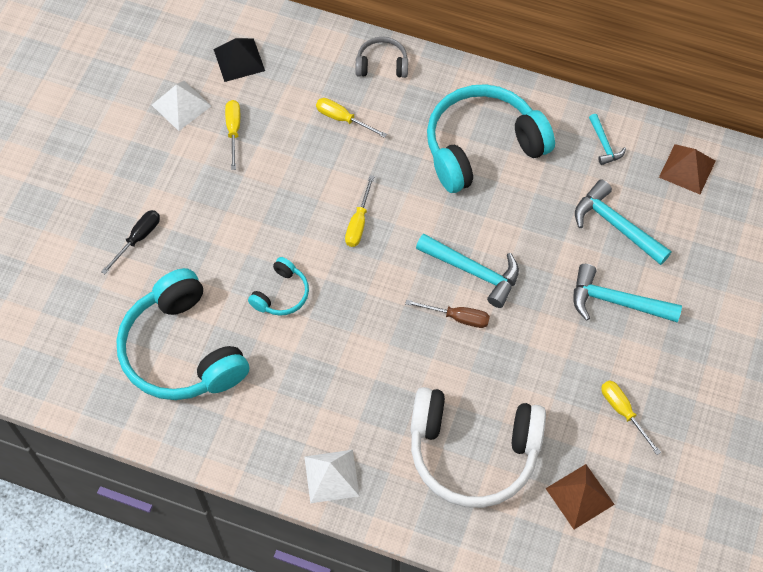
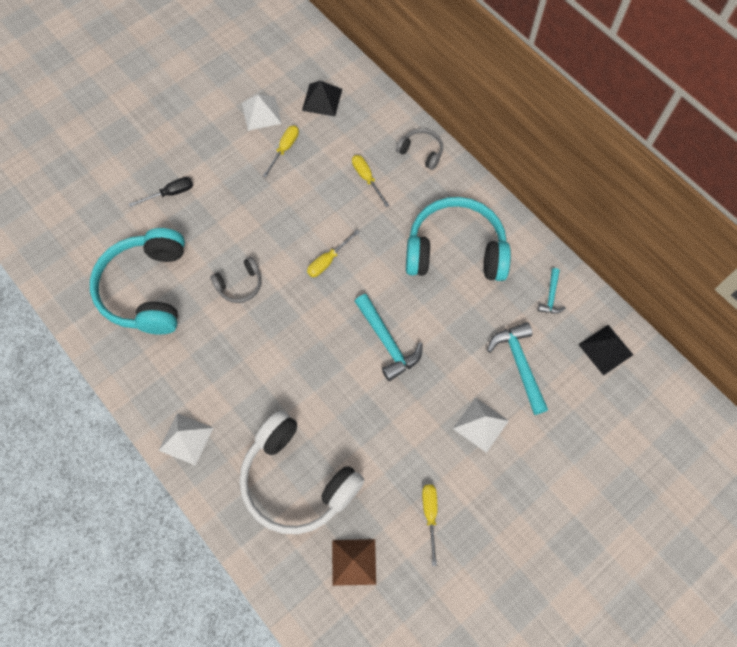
camera: 30 degrees right, 5 degrees up
turquoise headphones [248,257,309,316] -> grey headphones [210,257,261,303]
brown screwdriver [405,300,490,328] -> none
turquoise hammer [573,264,682,322] -> white pyramid [453,397,509,453]
brown pyramid [659,144,716,194] -> black pyramid [578,325,633,375]

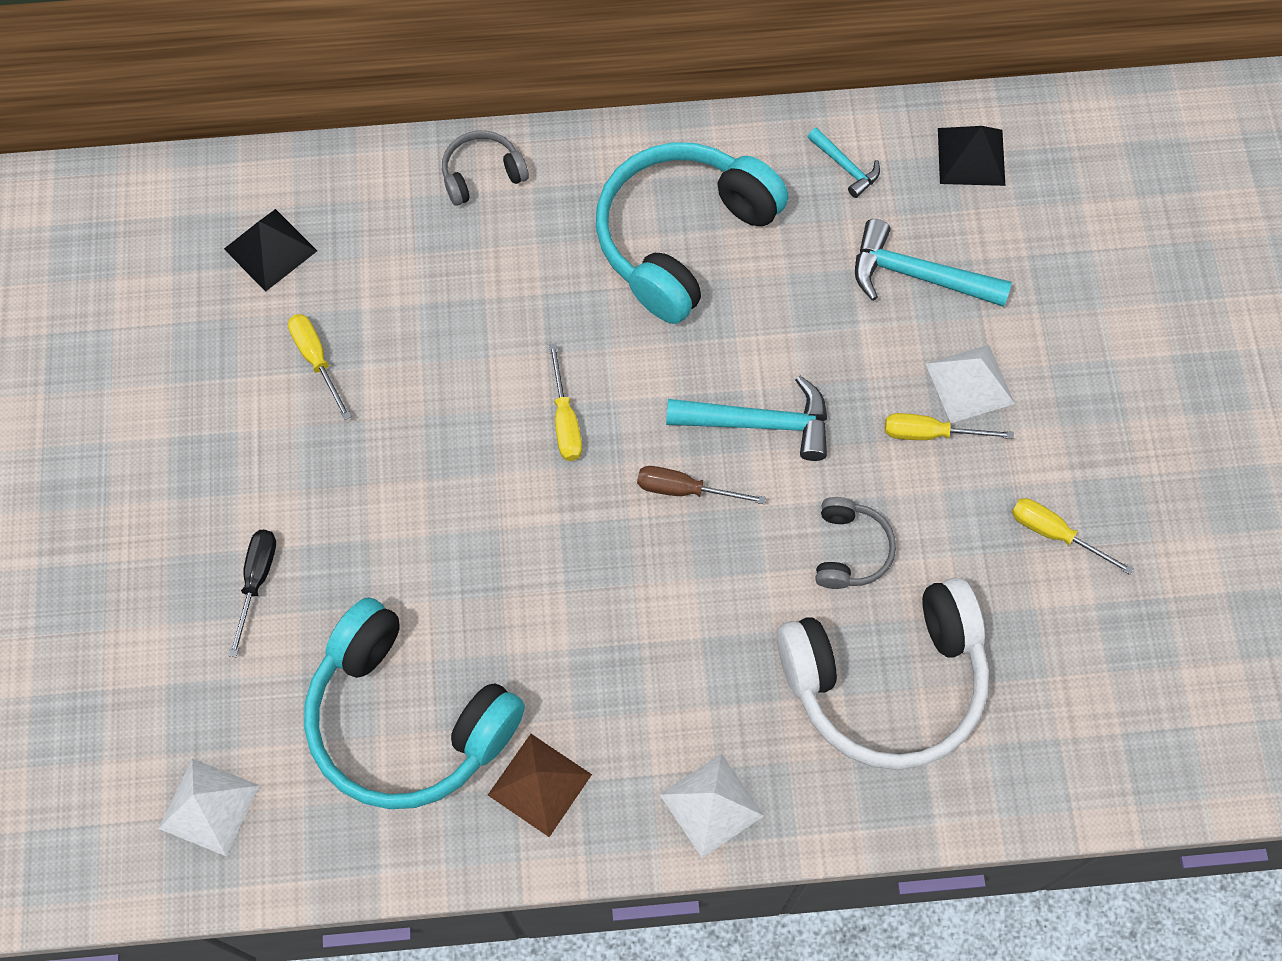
camera: 55 degrees left, 0 degrees up
grey headphones [210,257,261,303] -> grey headphones moved to [815,497,896,589]
white pyramid [242,94,282,131] -> white pyramid moved to [158,759,260,856]
brown pyramid [332,539,376,586] -> brown pyramid moved to [488,734,592,837]
yellow screwdriver [352,155,390,207] -> yellow screwdriver moved to [885,413,1013,440]
none -> brown screwdriver [637,466,766,504]

